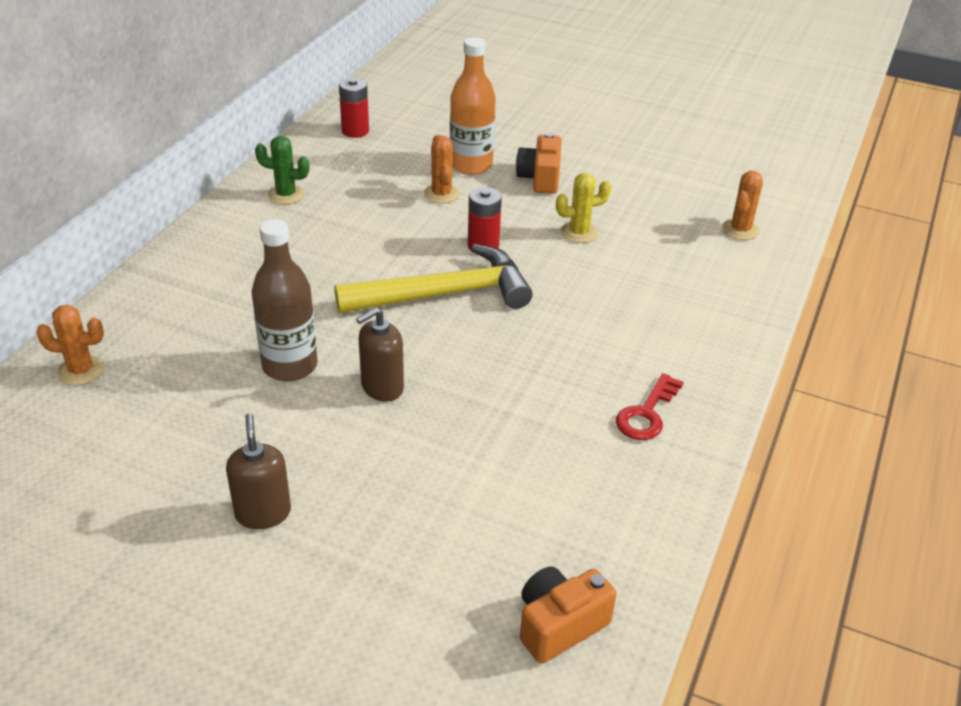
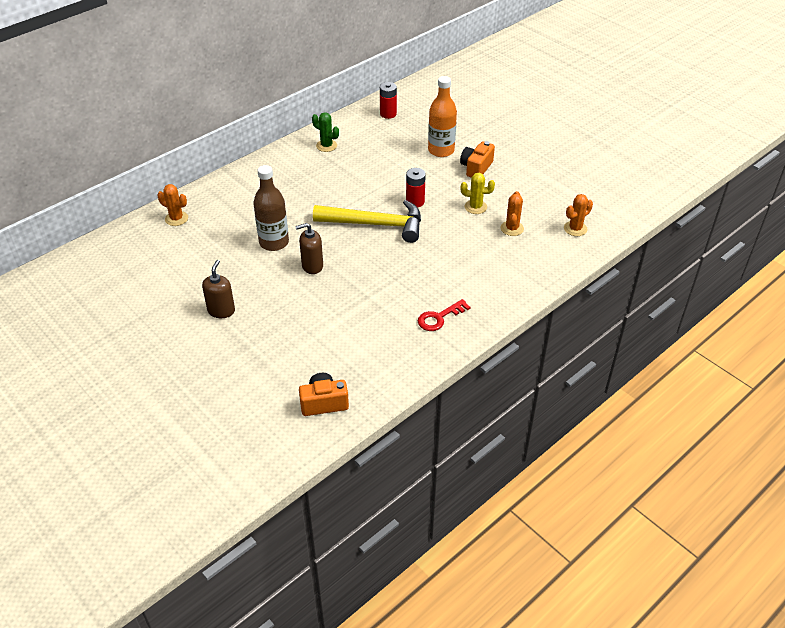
camera: 25 degrees right, 5 degrees up
orange cactus [424,135,460,204] -> orange cactus moved to [501,191,524,236]

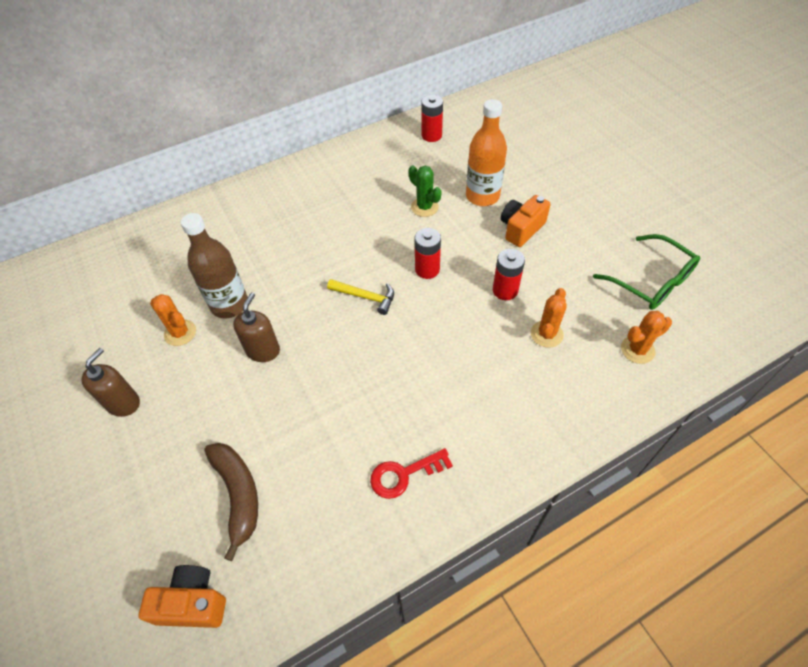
camera: 15 degrees right, 10 degrees up
orange cactus [157,184,188,226] -> orange cactus moved to [150,294,196,346]
brown soap dispenser [295,223,323,274] -> brown soap dispenser turned 105 degrees clockwise [233,293,280,362]
green cactus [312,112,339,152] -> green cactus moved to [409,165,442,217]
yellow hammer [313,200,421,243] -> yellow hammer [327,279,394,315], size x0.48
yellow cactus [461,173,495,214] -> red battery [493,249,525,300]
none -> brown banana [205,443,258,561]
none -> green glasses [593,234,700,310]

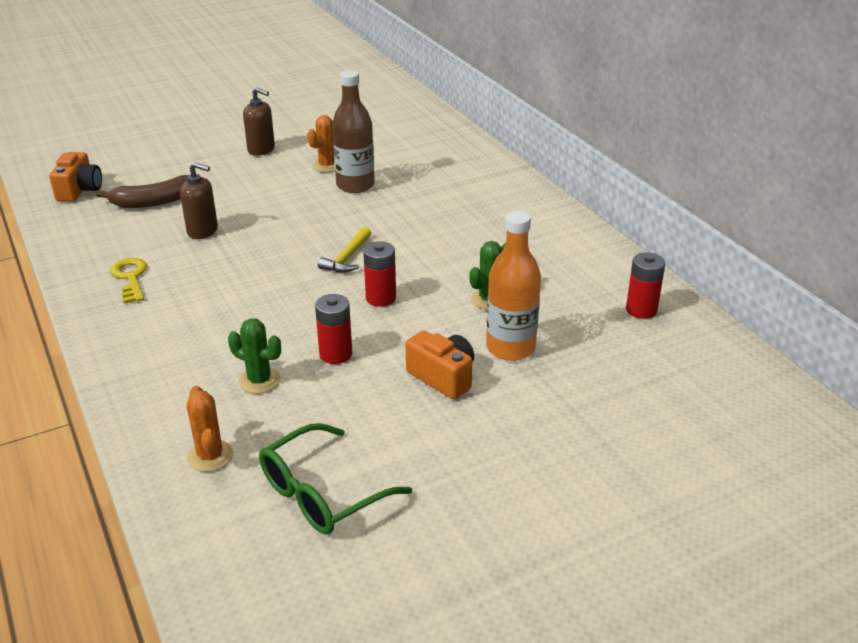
camera: 90 degrees right, 20 degrees down
brown soap dispenser [233,293,280,362] -> brown soap dispenser moved to [180,162,218,239]
red key [370,448,453,499] -> yellow key [110,258,147,304]
orange cactus [531,288,567,348] -> green cactus [228,318,281,394]

